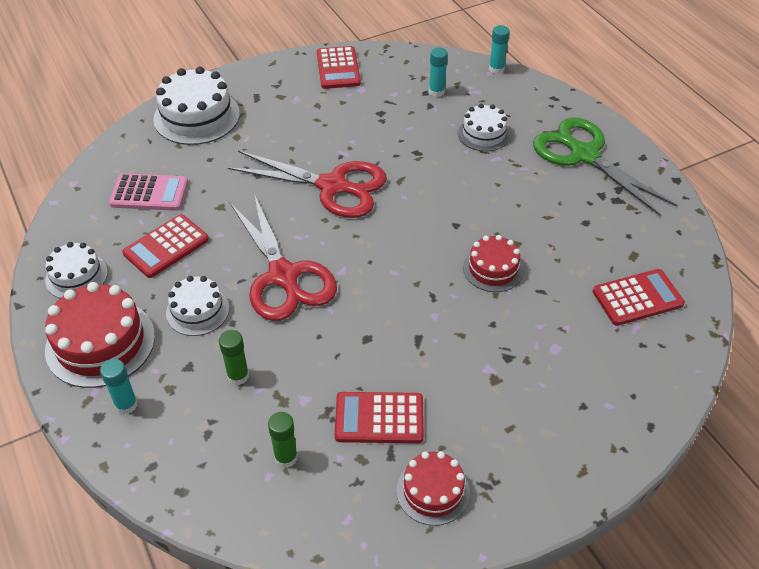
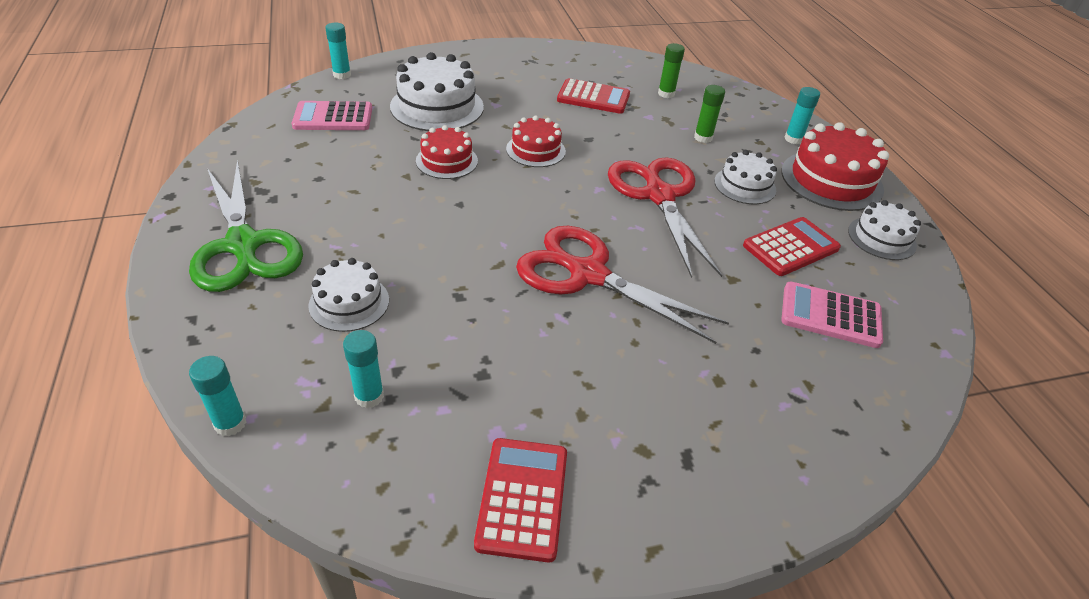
camera: 170 degrees left, 5 degrees down
white cake [153,67,240,145] -> white cake moved to [390,52,484,131]
red cake [396,451,470,526] -> red cake moved to [506,115,566,167]
red calculator [593,269,685,326] -> pink calculator [292,101,372,130]
none -> turquoise glue stick [325,23,351,79]

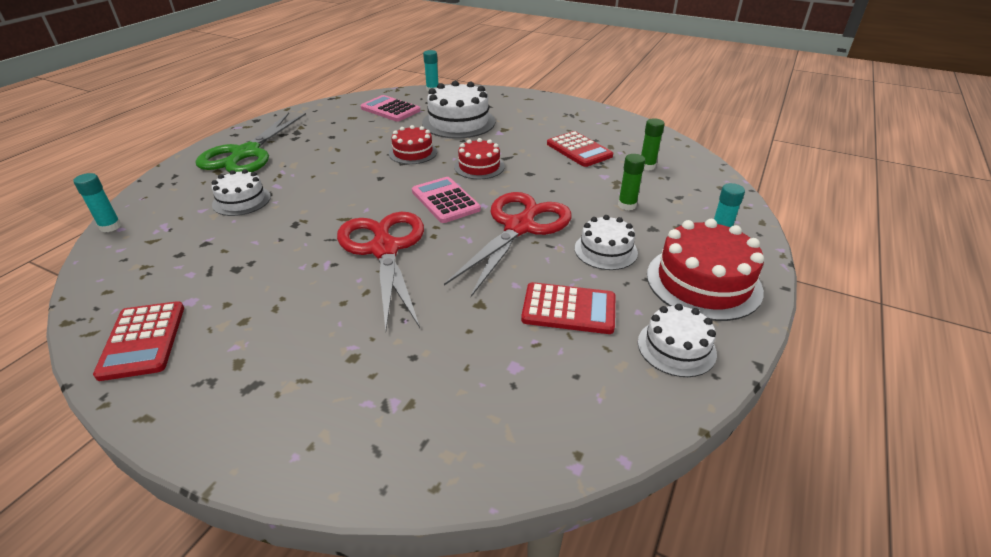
camera: 45 degrees right, 5 degrees down
turquoise glue stick [343,330,384,408] -> none
red calculator [474,438,567,562] -> red calculator turned 120 degrees clockwise [93,301,184,381]
pink calculator [781,282,883,348] -> pink calculator moved to [412,177,481,223]

